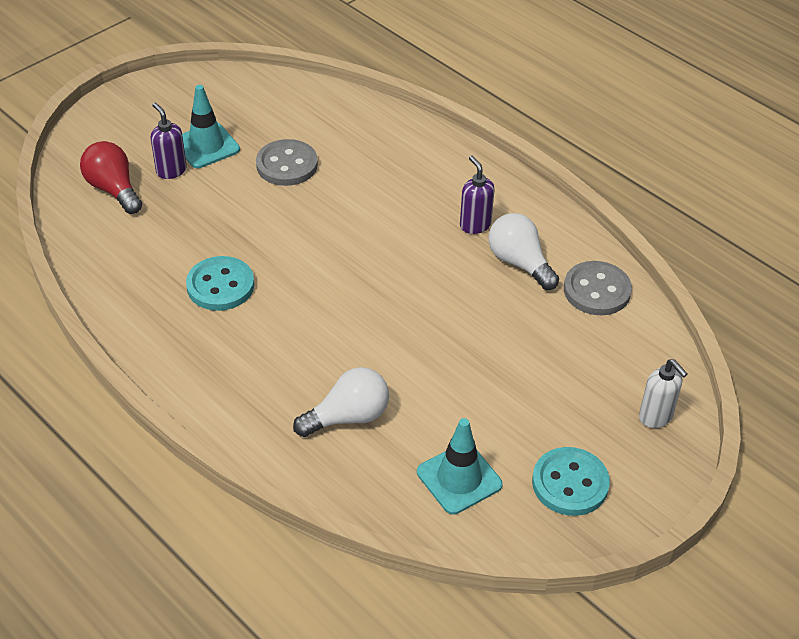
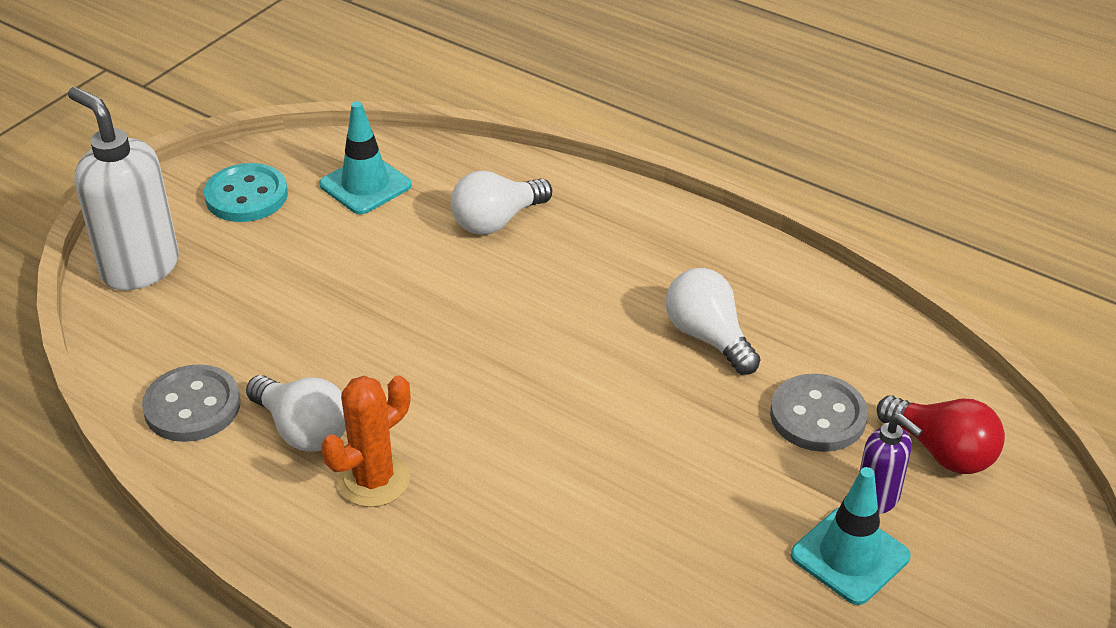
camera: 170 degrees right, 5 degrees down
turquoise button [186,256,254,311] -> white light bulb [666,268,760,375]
grey button [256,139,318,186] -> grey button moved to [770,373,868,452]
purple soap dispenser [460,156,494,234] -> orange cactus [321,375,410,507]
white soap dispenser [639,359,688,428] -> white soap dispenser [68,87,179,290], size x1.88

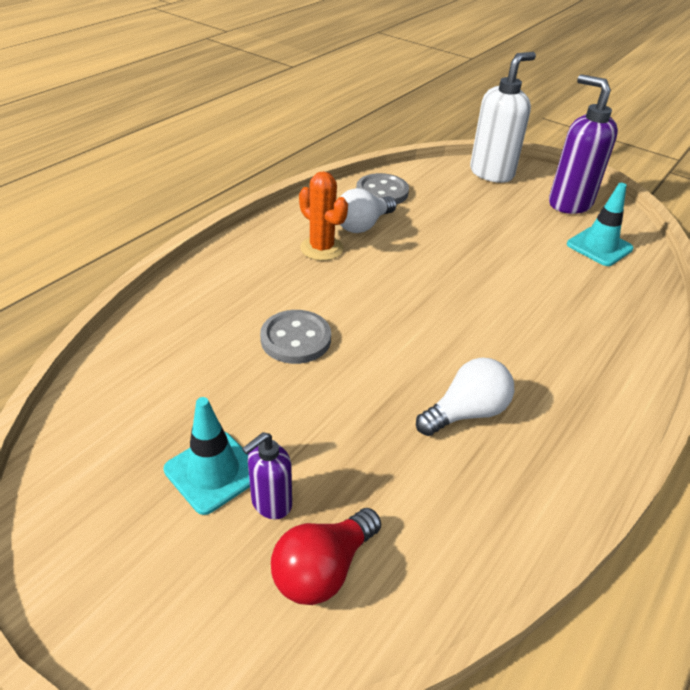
camera: 90 degrees right, 0 degrees up
turquoise button [204,163,288,222] -> purple soap dispenser [549,74,618,214]
white light bulb [451,171,552,235] -> none
grey button [770,373,868,452] -> grey button moved to [260,310,331,364]

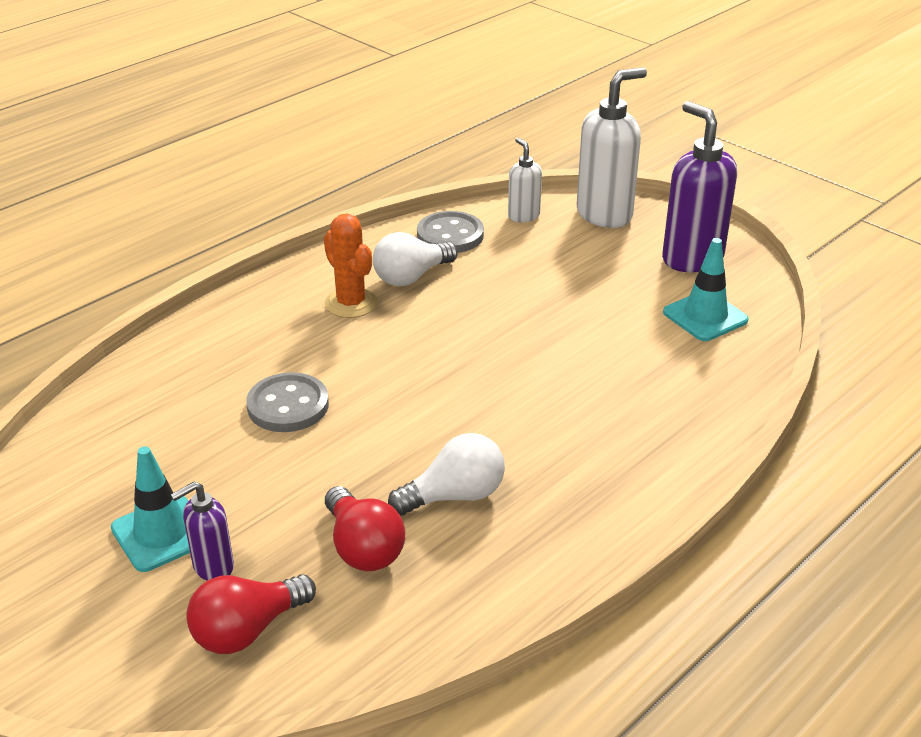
camera: 10 degrees right, 5 degrees down
none -> red light bulb [325,486,406,571]
none -> white soap dispenser [508,137,542,222]

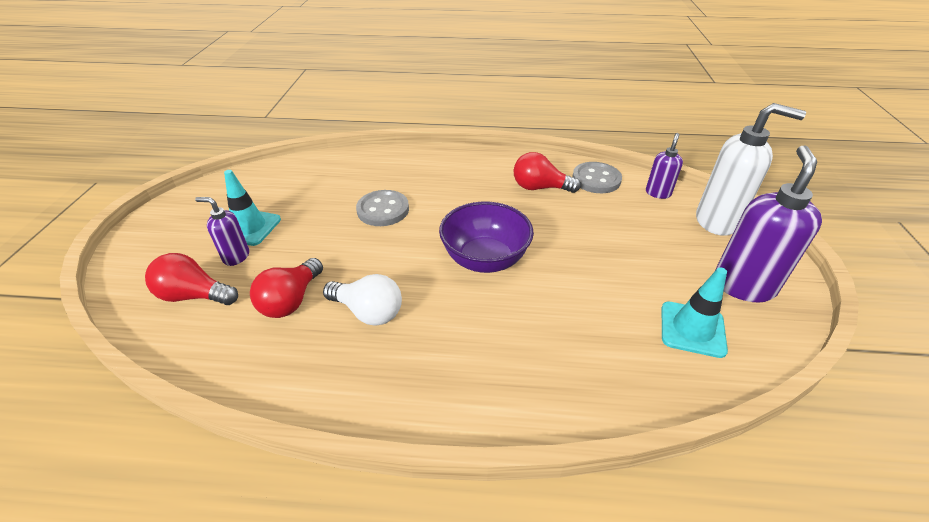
camera: 50 degrees right, 5 degrees up
orange cactus [324,214,377,318] -> none
white light bulb [373,232,458,286] -> red light bulb [514,152,581,193]
white soap dispenser [508,137,542,222] -> purple soap dispenser [646,133,683,199]
none -> purple bowl [439,201,534,273]

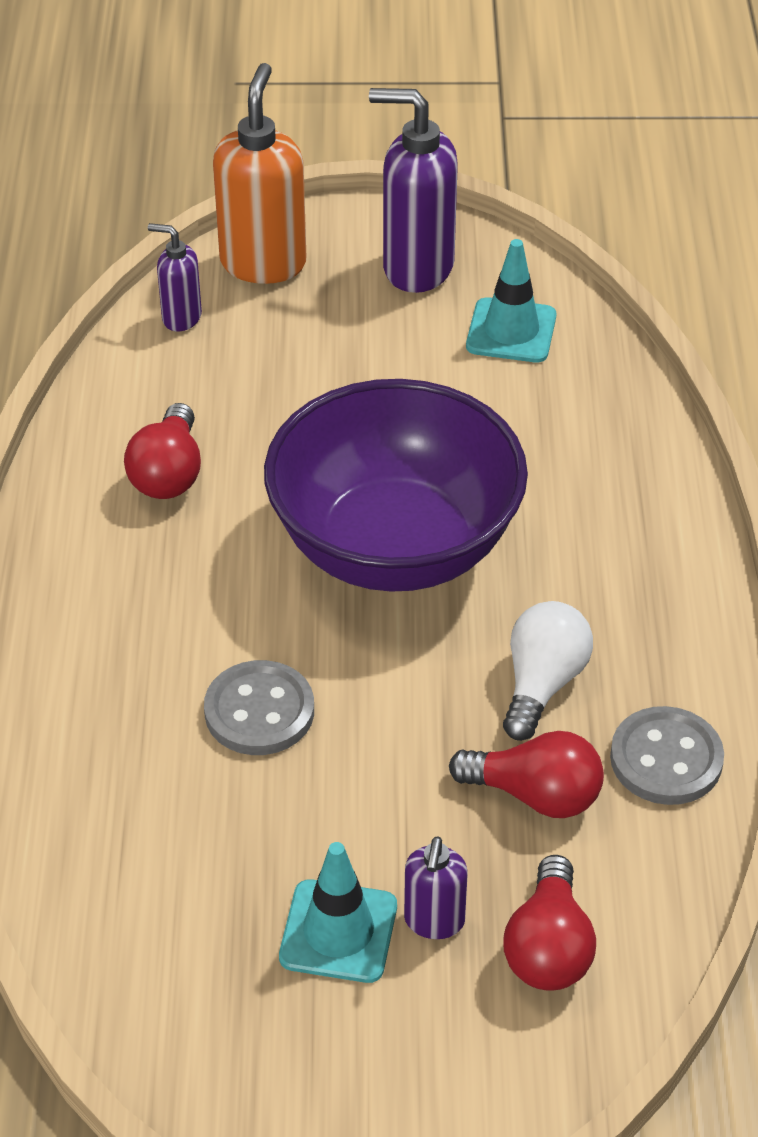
camera: 95 degrees left, 5 degrees up
purple bowl [439,201,534,273] -> purple bowl [264,379,528,592], size x1.61
grey button [572,162,622,193] -> grey button moved to [610,706,724,805]
white soap dispenser [696,103,806,236] -> orange soap dispenser [213,63,306,284]

